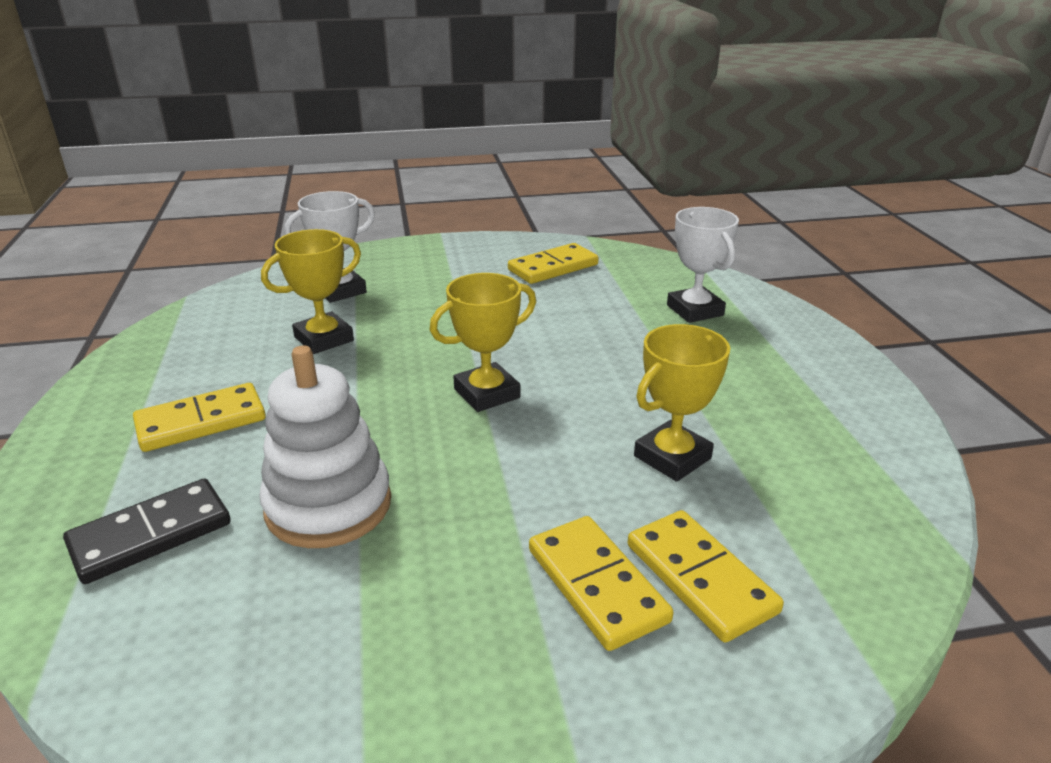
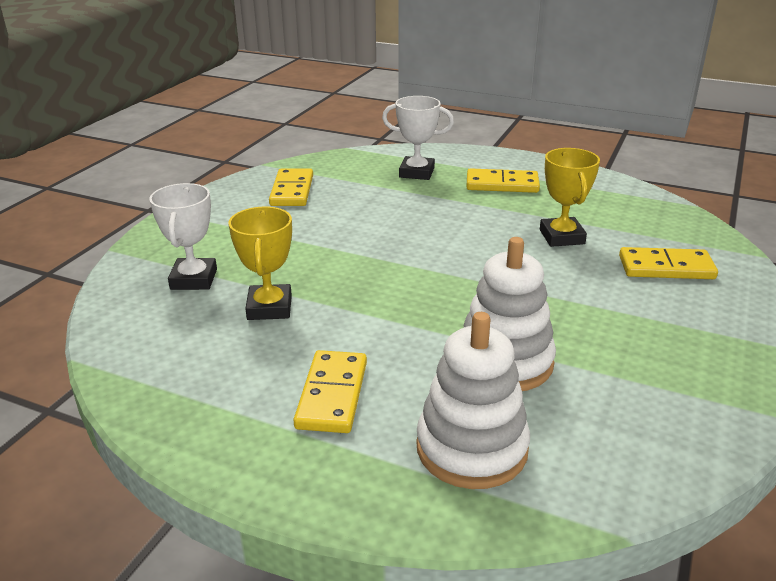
camera: 55 degrees left, 0 degrees up
black domino [63,478,231,584] -> white stacking toy [416,312,530,489]
yellow trophy [430,273,536,412] -> none
yellow domino [529,516,673,651] -> yellow domino moved to [466,168,540,193]

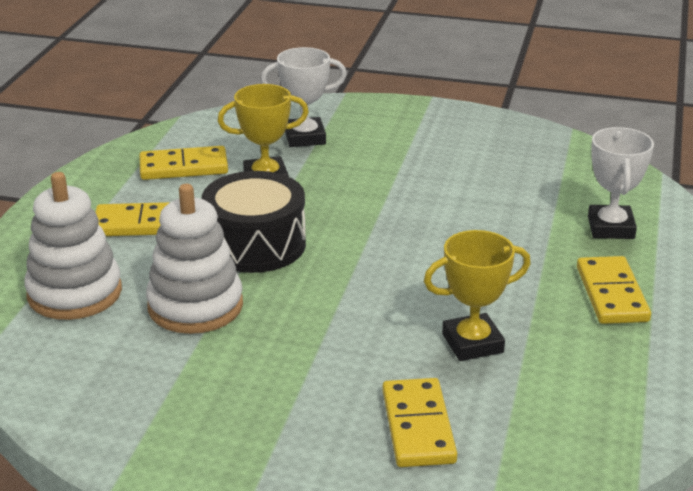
camera: 80 degrees right, 0 degrees up
yellow domino [269,169,313,206] -> yellow domino moved to [139,146,228,180]
none -> black drum [201,171,306,273]

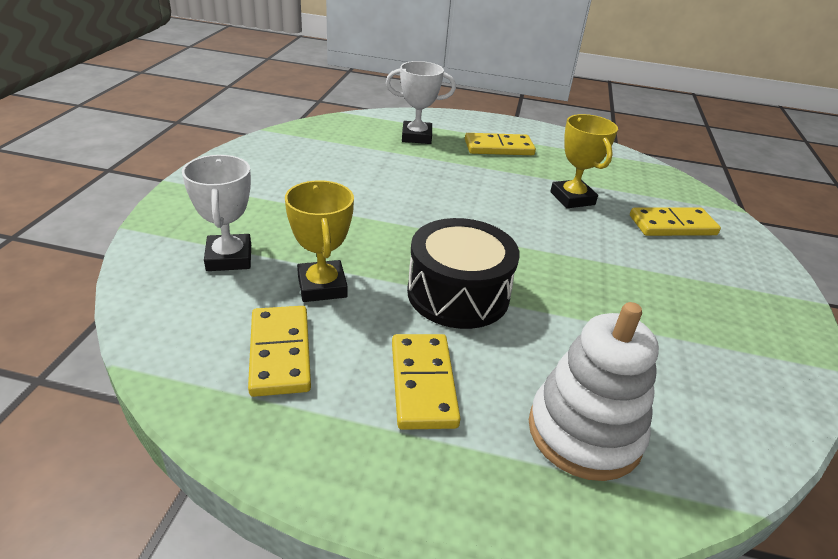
camera: 95 degrees left, 5 degrees up
white stacking toy [146,184,243,334] -> none

